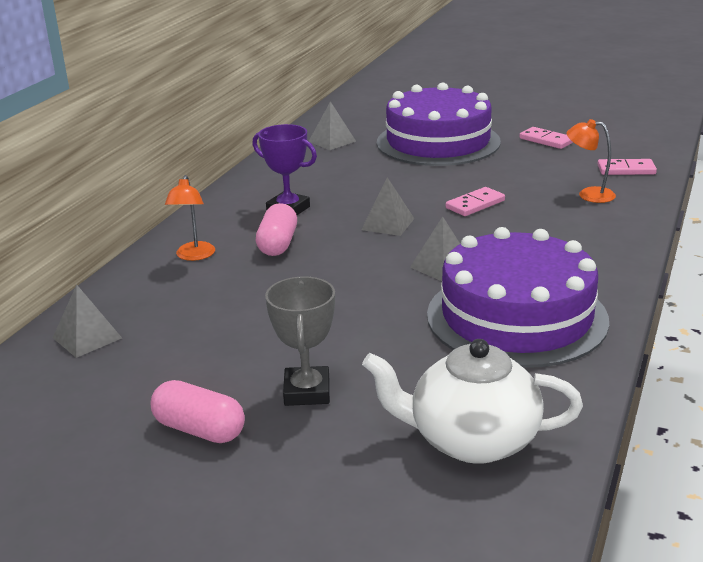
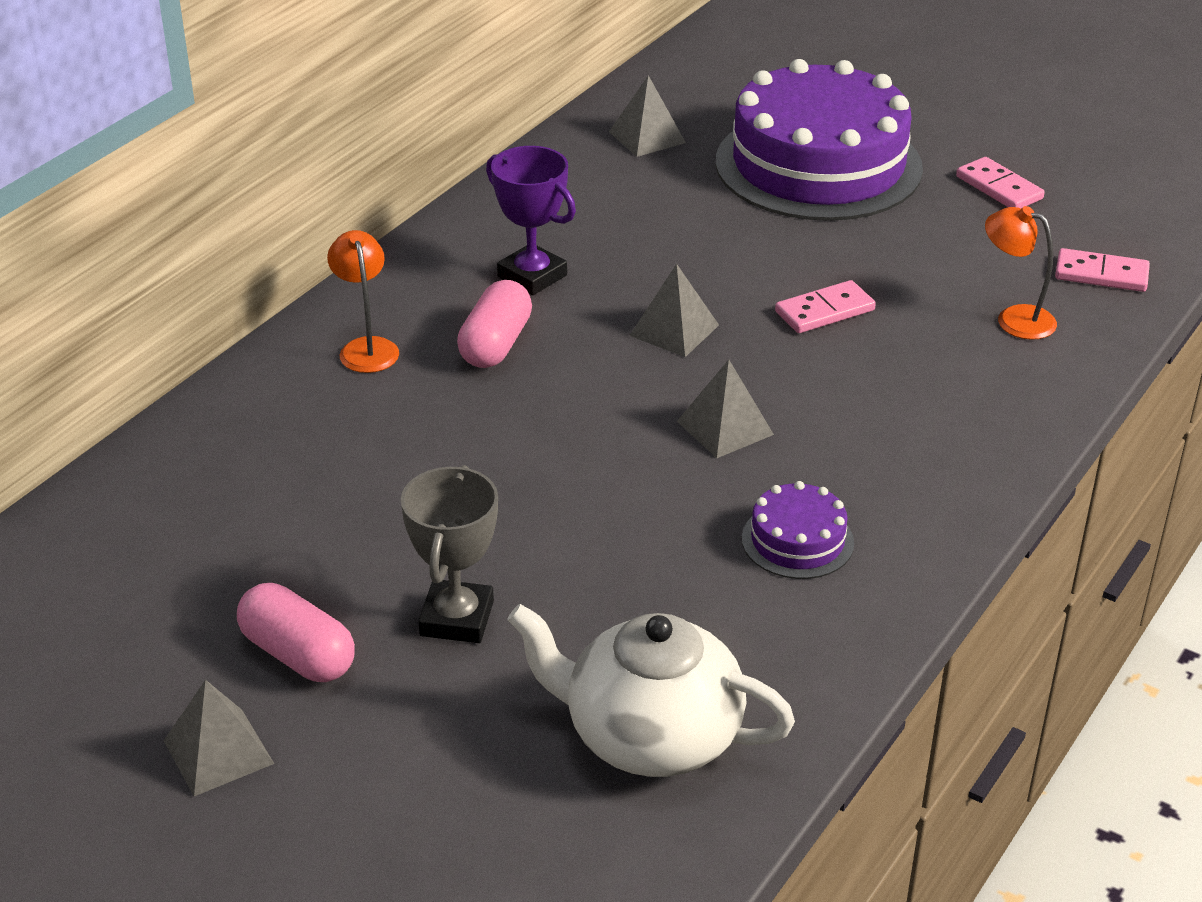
camera: 10 degrees right, 10 degrees up
grey pyramid [53,284,122,358] -> grey pyramid moved to [164,680,274,796]
orange lamp [165,175,215,261] -> orange lamp turned 150 degrees clockwise [327,230,399,373]
purple cake [427,227,609,368] -> purple cake [742,481,854,579], size x0.42

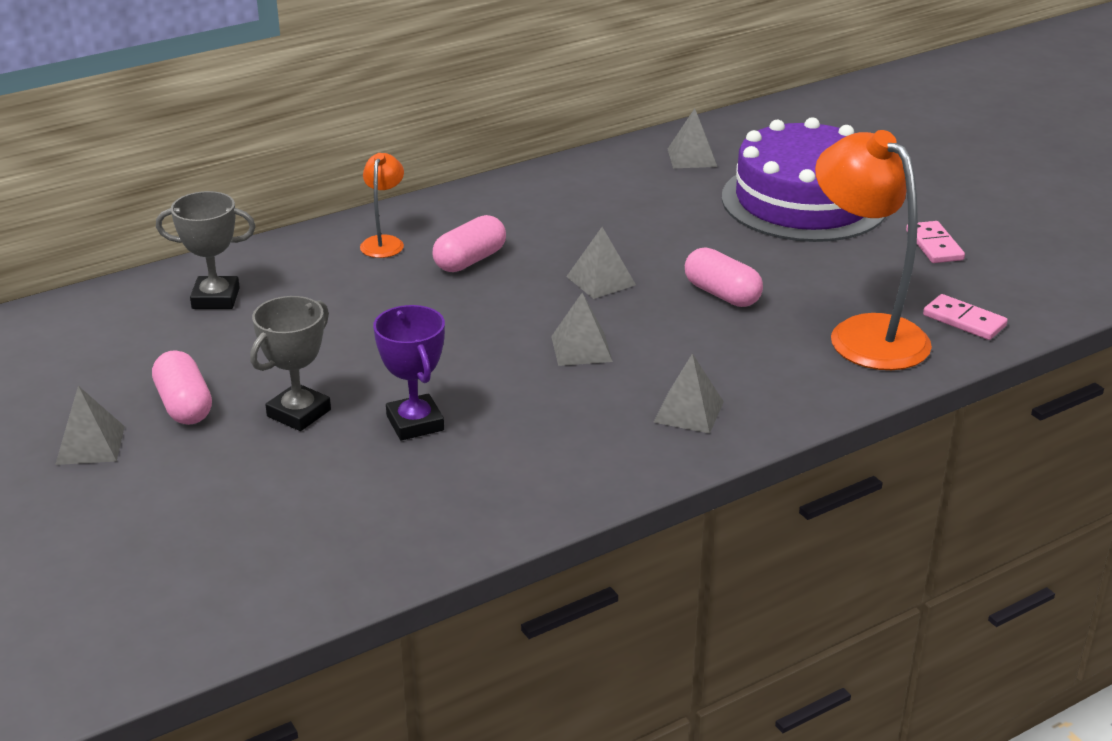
camera: 25 degrees right, 5 degrees down
purple trophy [486,146,576,295] -> purple trophy moved to [373,305,445,441]
white teapot [507,604,795,777] -> none
purple cake [742,481,854,579] -> none
pink domino [775,280,876,333] -> pink capsule [685,247,763,307]
orange lamp [985,206,1057,340] -> orange lamp [815,130,932,370], size x2.05
none -> grey trophy [156,191,256,309]
none -> grey pyramid [653,353,724,434]

